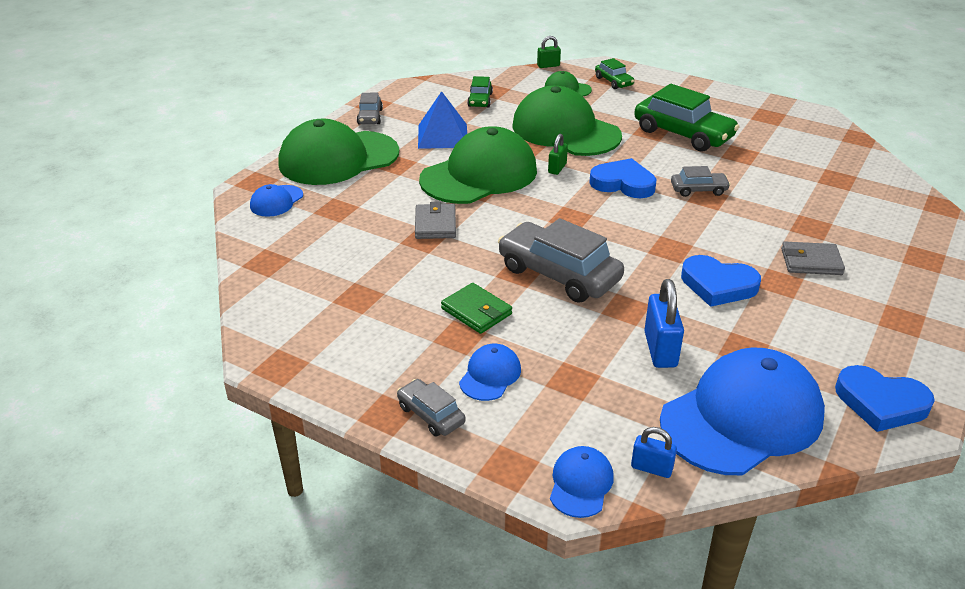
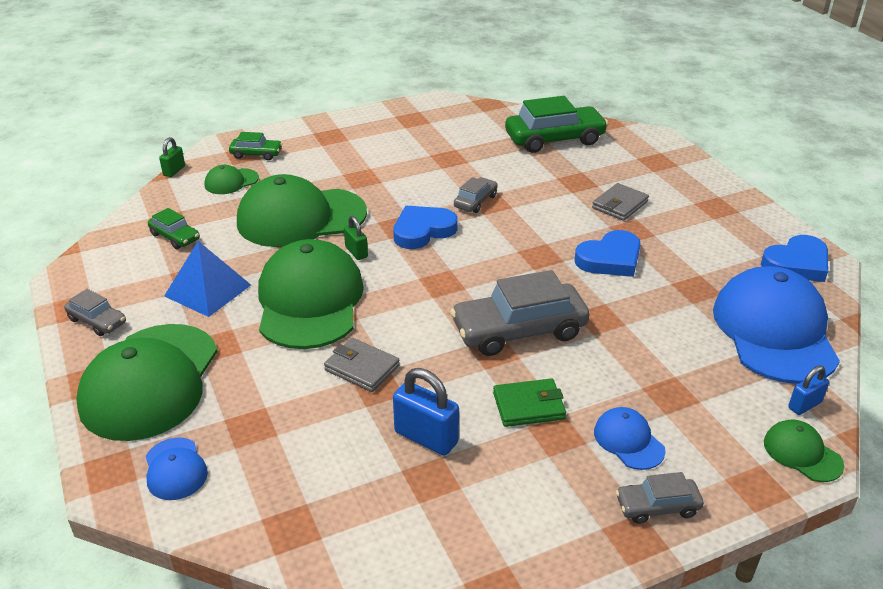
camera: 55 degrees left, 0 degrees up
blue cap [550,446,614,518] -> green cap [764,420,844,482]
green car [634,84,740,152] -> green car moved to [505,96,608,153]
blue padlock [644,279,684,368] -> blue padlock moved to [393,368,459,456]

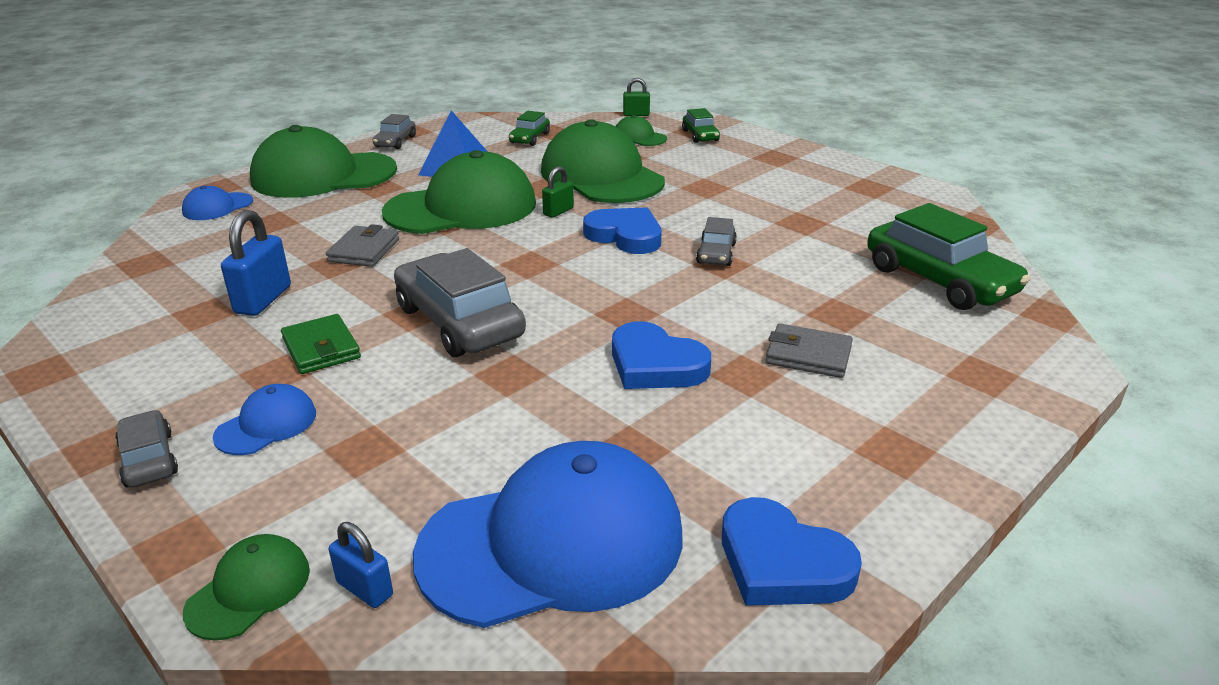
camera: 70 degrees right, 5 degrees down
grey car [454,177,498,213] -> grey car turned 90 degrees clockwise [696,217,737,266]

